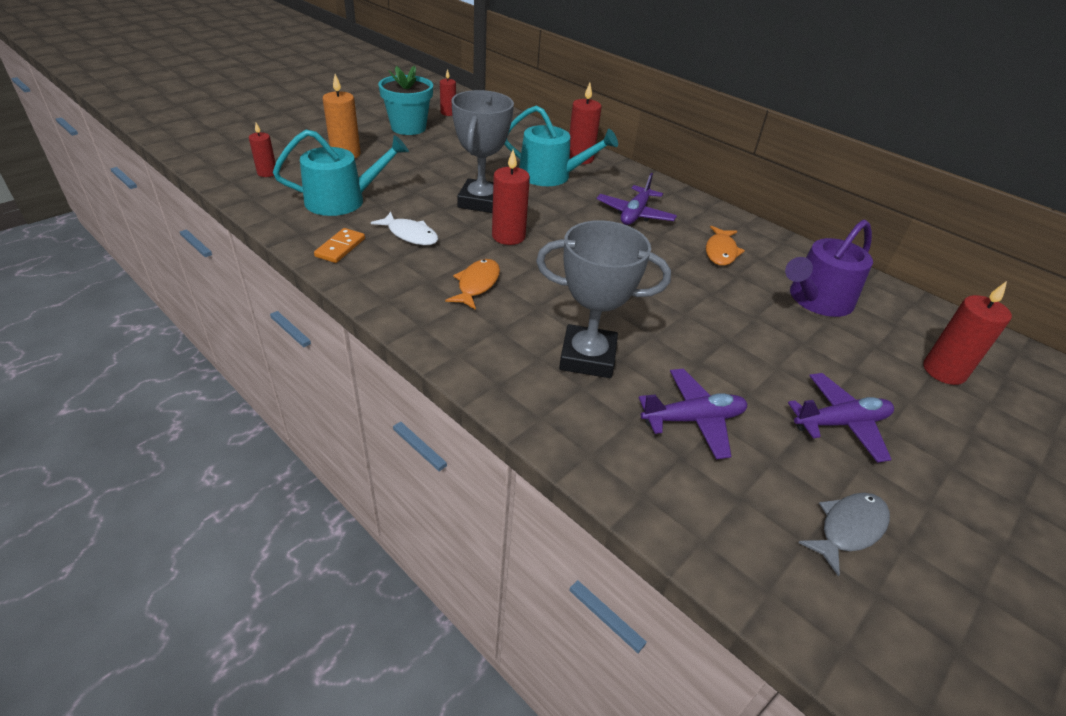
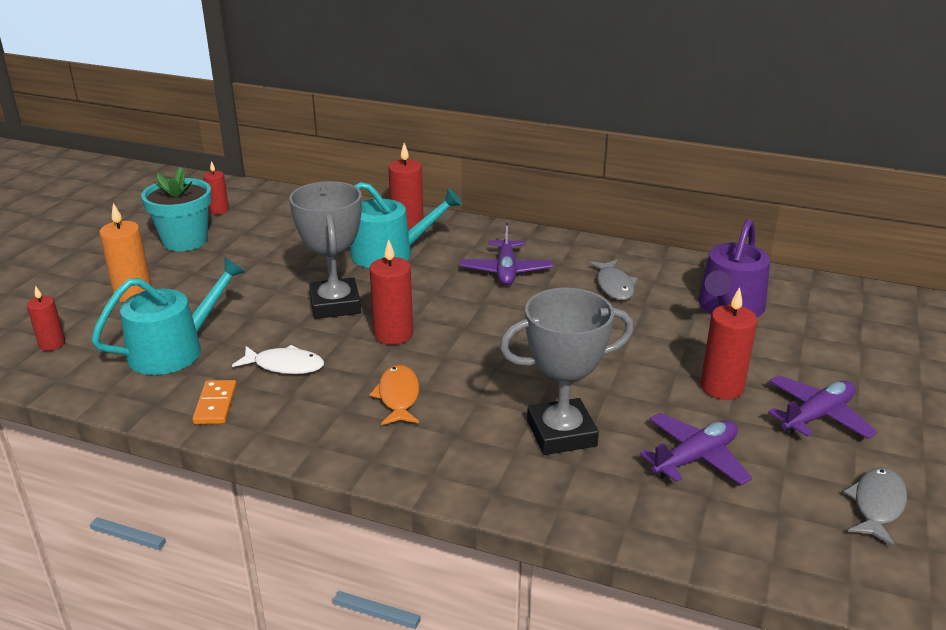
camera: 20 degrees left, 10 degrees down
orange fish [706,226,745,266] -> grey fish [589,260,638,300]
red candle [923,281,1012,385] -> red candle moved to [701,287,757,400]

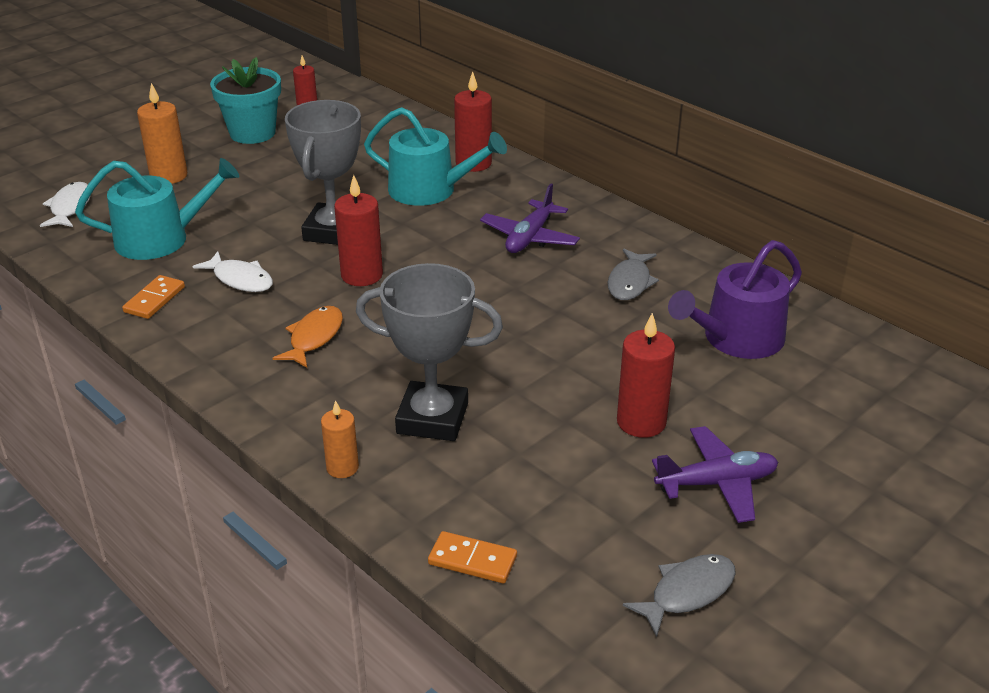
camera: 25 degrees right, 5 degrees up
red candle [27,286,65,351] -> white fish [40,182,91,227]
purple plane [640,413,752,485] -> none
none -> orange candle [321,400,359,478]
none -> orange domino [428,531,517,583]

